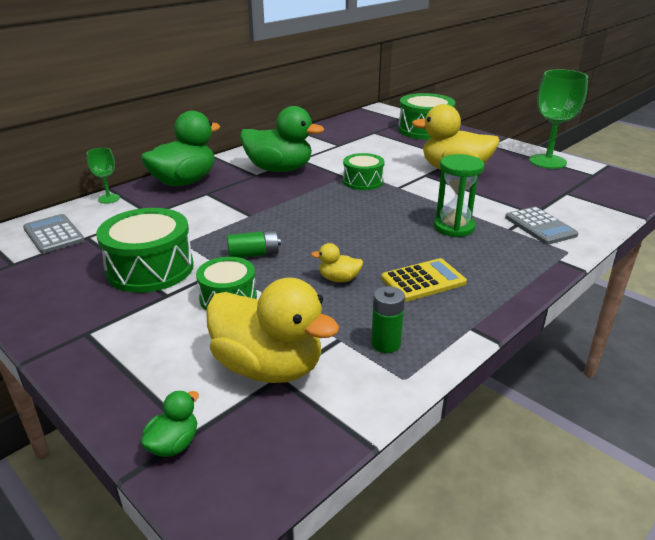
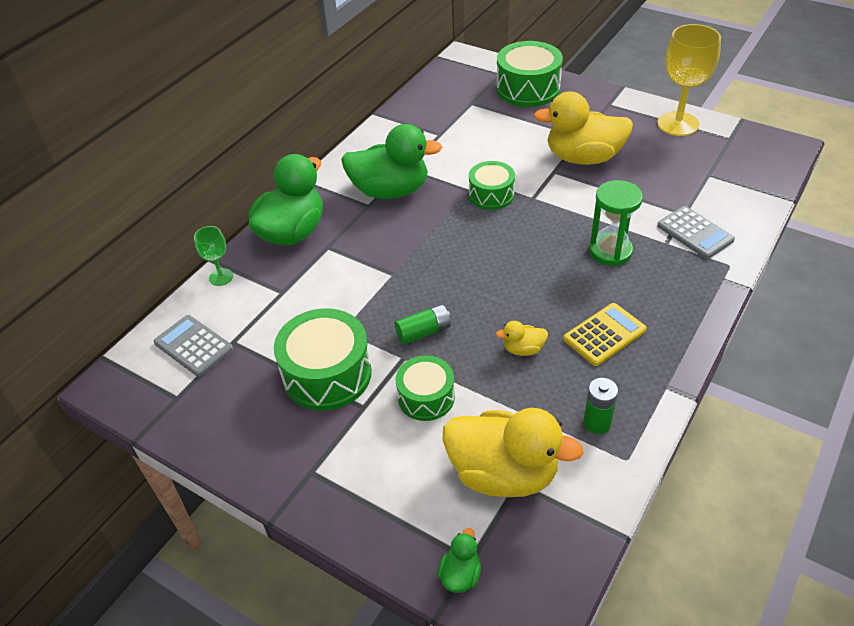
camera: 10 degrees left, 15 degrees up
green goblet [529,69,588,169] -> yellow goblet [657,24,721,136]

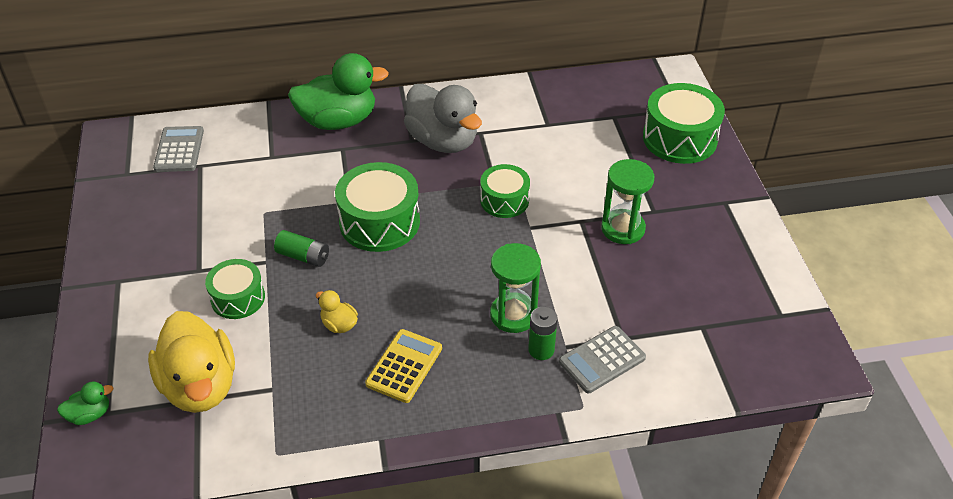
camera: 45 degrees right, 0 degrees up
green goblet [194,226,233,286] -> none
green drum [274,308,372,411] -> green drum moved to [335,162,420,252]
green duck [341,124,442,199] -> grey duck [404,84,482,153]
yellow duck [534,91,633,165] -> green hourglass [601,159,654,244]
yellow calculator [563,303,647,366] -> yellow calculator turned 75 degrees counterclockwise [365,329,442,403]
green battery [583,378,618,434] -> green battery moved to [528,307,558,360]
yellow goblet [657,24,721,136] -> none
grey calculator [657,206,735,259] -> grey calculator turned 45 degrees clockwise [559,326,646,393]

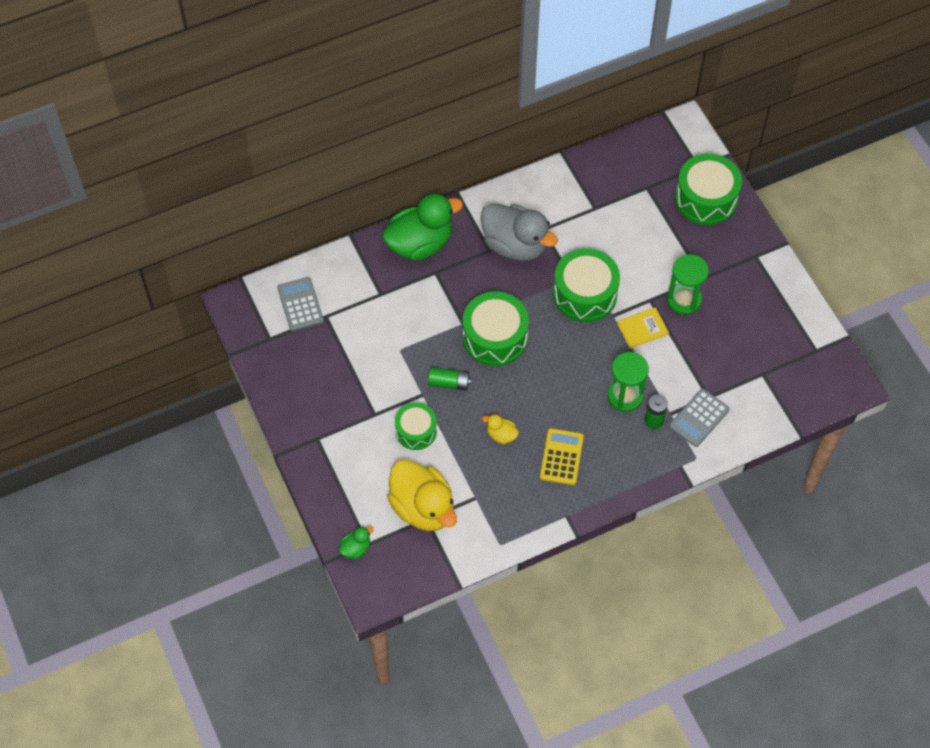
camera: 15 degrees left, 15 degrees up
green drum [480,164,530,218] -> green drum [553,248,620,322], size x1.61
none -> yellow book [617,307,669,349]

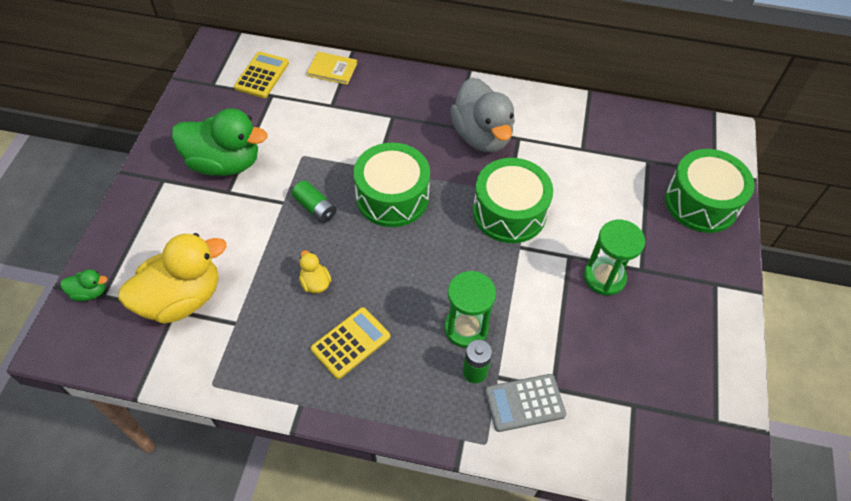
camera: 35 degrees right, 5 degrees down
grey calculator [277,277,324,331] -> yellow calculator [234,51,289,98]
green duck [382,194,463,261] -> green duck moved to [172,108,268,176]
yellow duck [387,460,457,531] -> yellow duck turned 120 degrees counterclockwise [118,233,227,324]
green drum [395,403,437,450] -> none
yellow book [617,307,669,349] -> yellow book moved to [307,52,357,85]

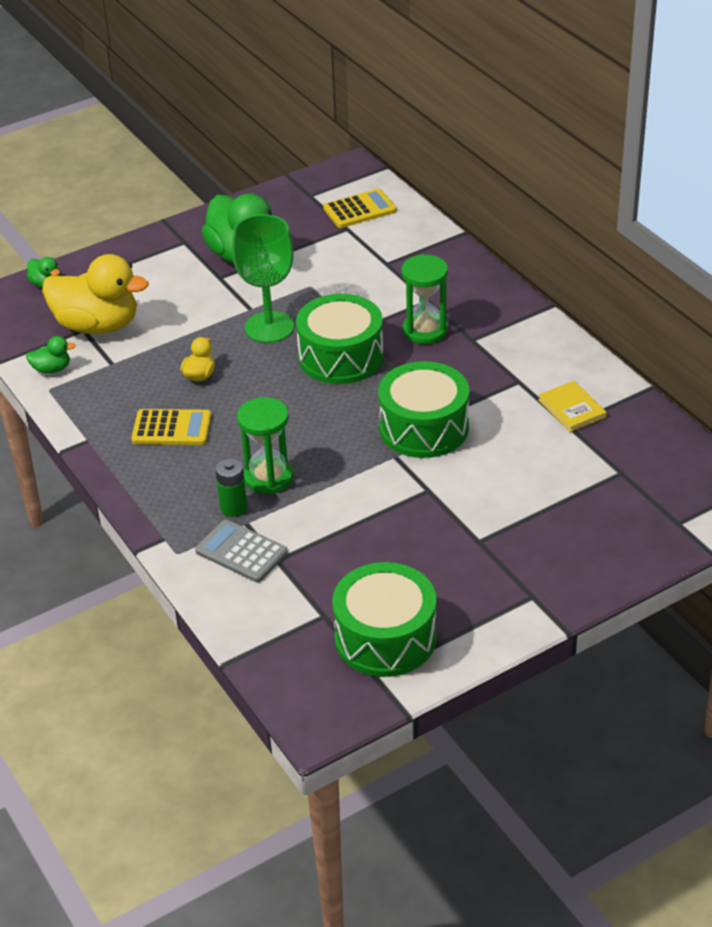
camera: 50 degrees right, 15 degrees down
green battery [292,180,337,223] -> green goblet [232,214,294,343]
yellow book [307,52,357,85] -> yellow book moved to [538,381,607,432]
grey duck [450,77,515,152] -> none
green hourglass [584,220,645,296] -> green hourglass moved to [402,254,448,344]
green drum [665,149,755,233] -> green drum moved to [332,562,437,677]
none -> green duck [26,336,76,374]

